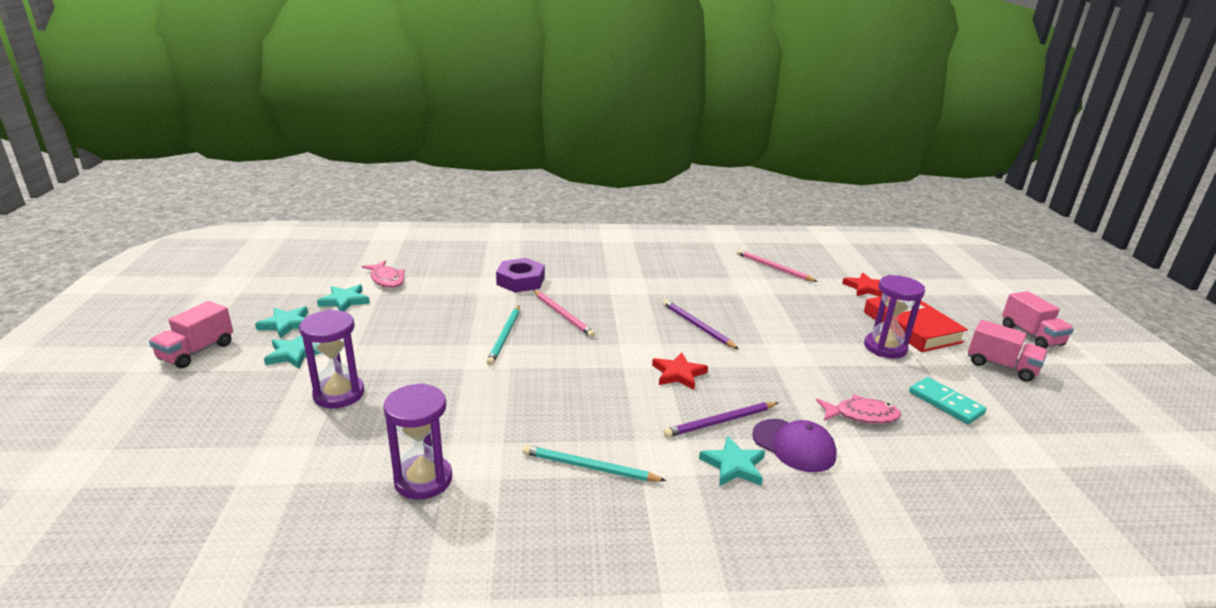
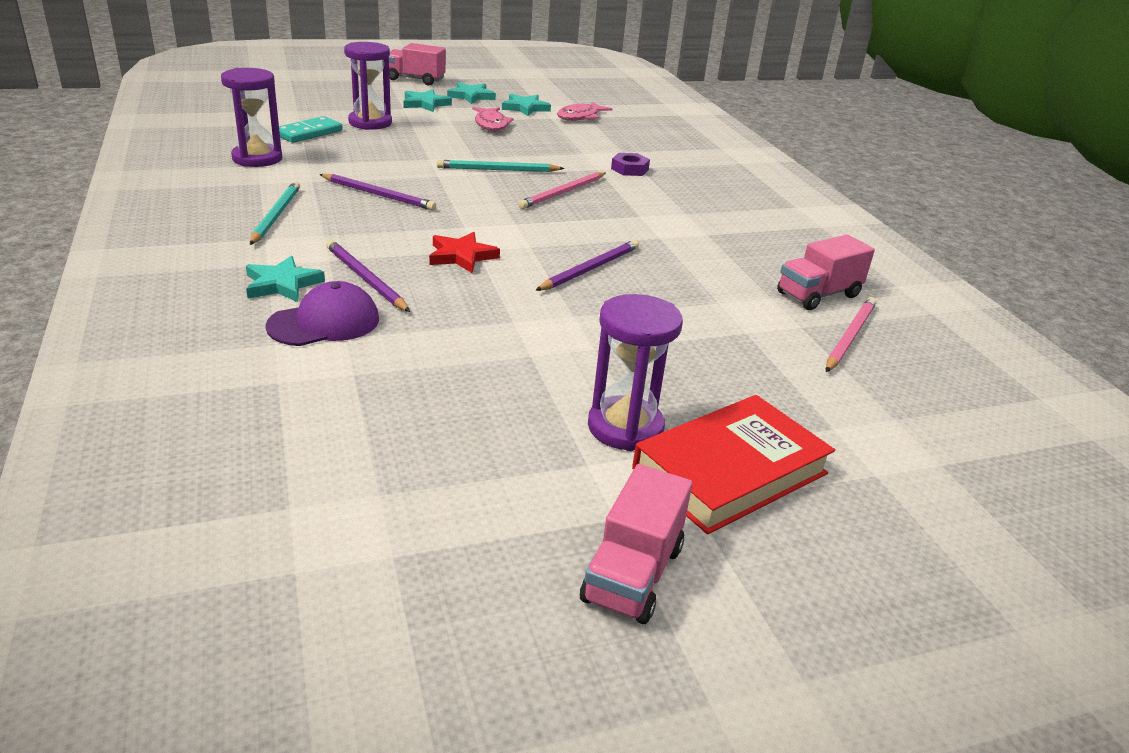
camera: 75 degrees right, 5 degrees up
purple nut [496,258,545,293] -> purple nut [611,153,650,176], size x0.62
purple cap [752,419,837,472] -> purple cap turned 150 degrees counterclockwise [265,281,379,346]
pink fish [816,395,901,424] -> pink fish moved to [472,107,514,131]
red star [842,273,882,297] -> none
turquoise domino [909,377,986,424] -> turquoise domino moved to [279,116,343,143]
pink truck [1002,291,1074,349] -> pink truck moved to [777,235,875,310]
none -> purple pencil [319,174,436,210]

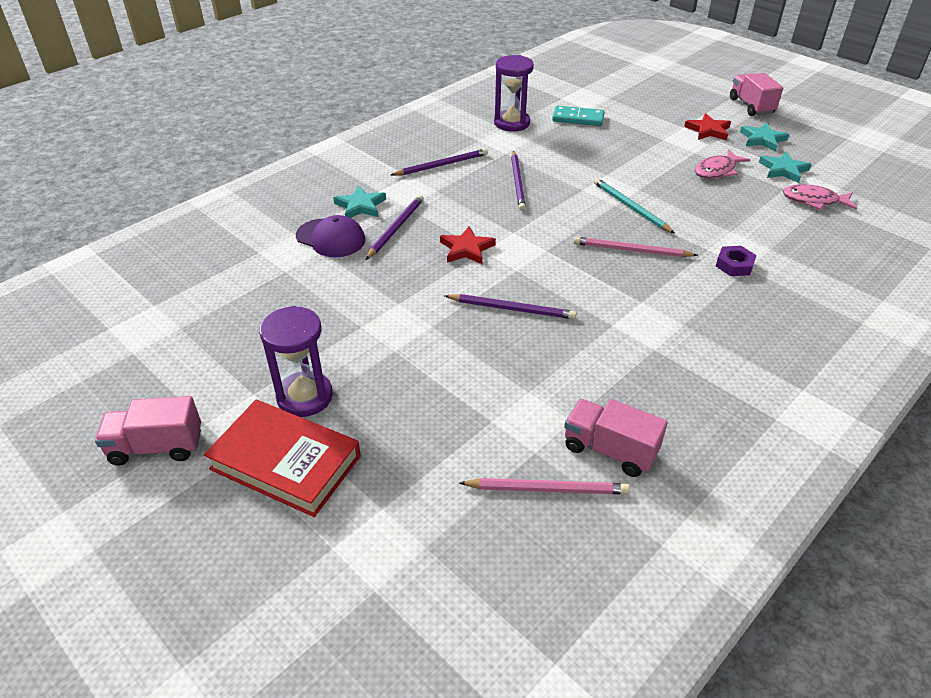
camera: 65 degrees right, 10 degrees up
turquoise pencil [250,181,300,245] -> purple pencil [391,148,488,176]
purple hourglass [344,42,392,130] -> none
turquoise star [403,89,452,112] -> red star [684,113,731,140]

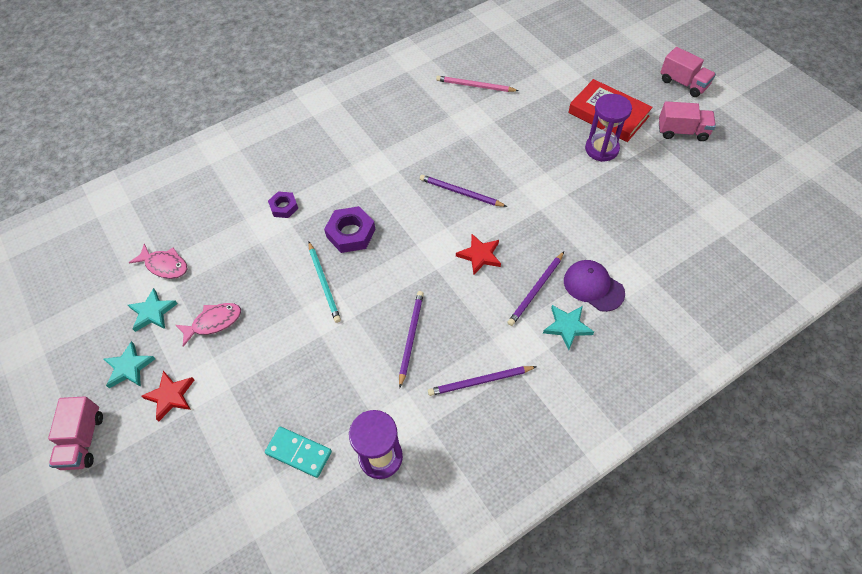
camera: 165 degrees left, 15 degrees up
pink truck [564,399,668,477] -> pink truck moved to [660,47,716,97]
pink pencil [573,237,698,257] -> purple nut [324,206,376,253]

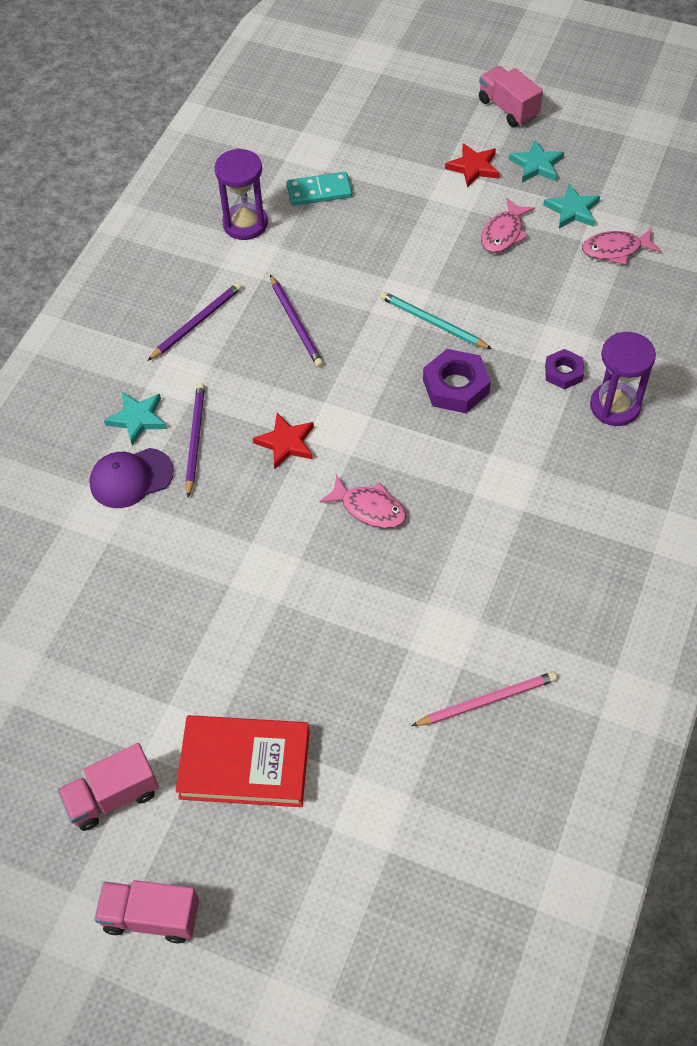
camera: 145 degrees right, 0 degrees up
purple pencil [420,175,507,207] -> pink fish [319,475,407,529]
purple cap [564,260,625,312] -> purple cap turned 150 degrees clockwise [89,448,174,508]
purple hourglass [585,94,632,162] -> purple hourglass moved to [590,332,656,426]

